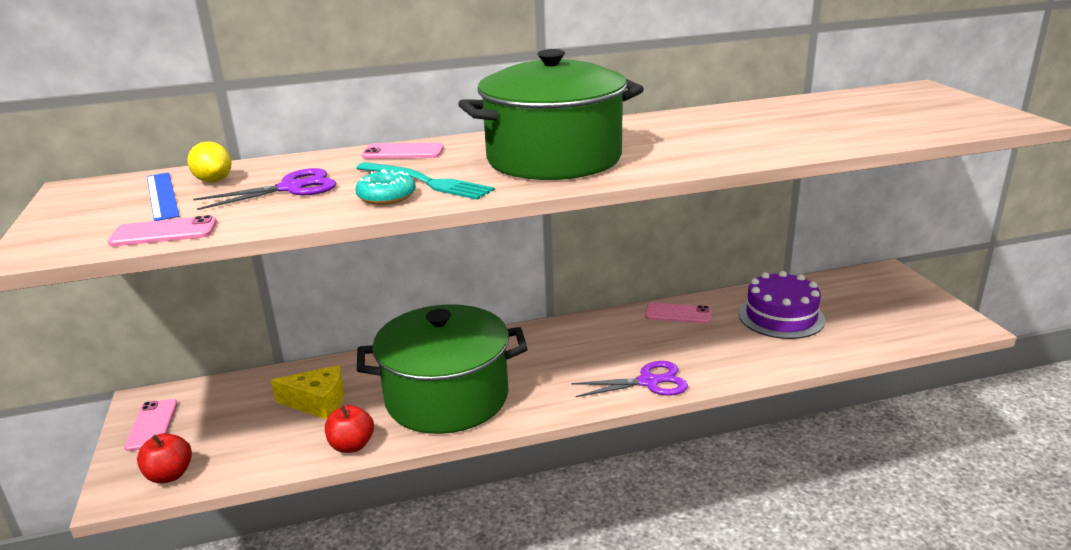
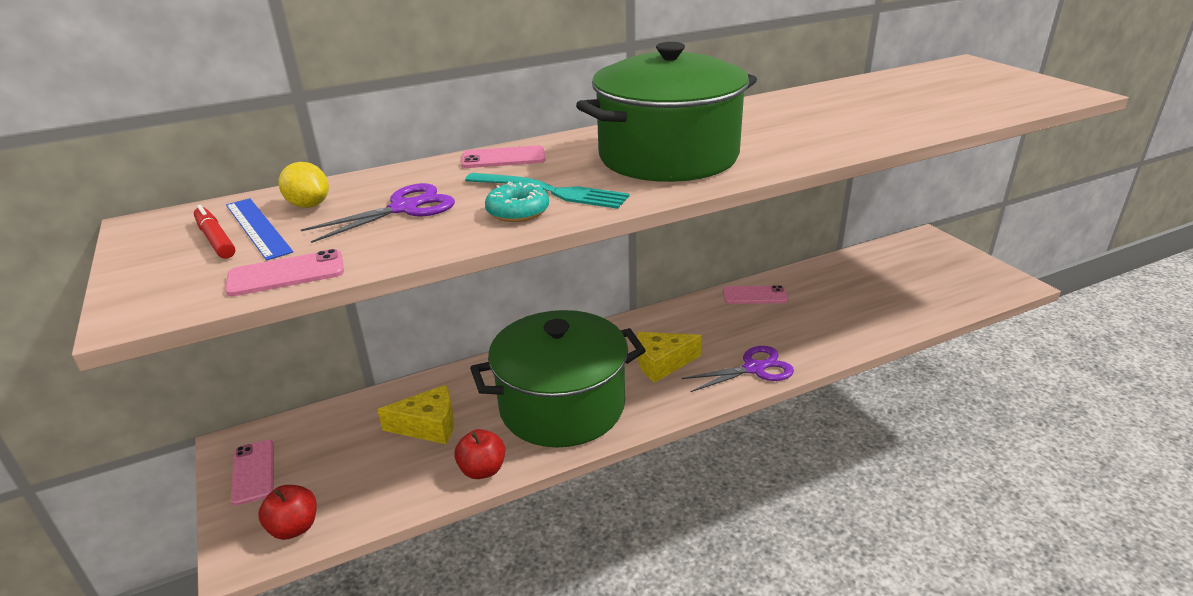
camera: 10 degrees left, 5 degrees up
purple cake [738,271,825,339] -> none
none -> red marker [194,205,235,259]
none -> yellow cheese [637,332,702,383]

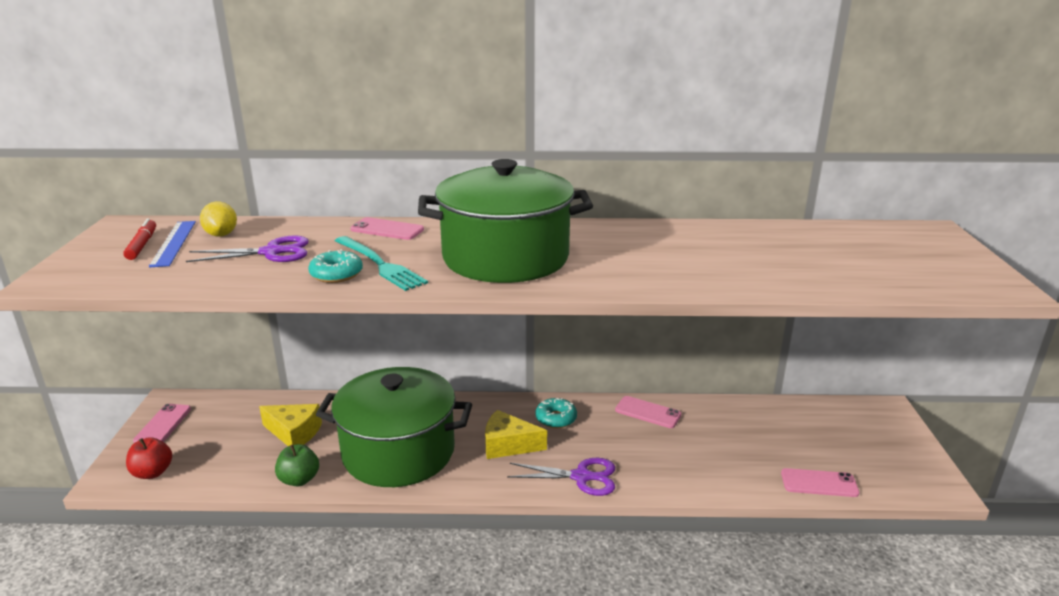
camera: 25 degrees right, 5 degrees down
pink phone [225,249,344,296] -> pink phone moved to [781,468,860,497]
red apple [454,429,505,479] -> green apple [275,444,319,486]
none -> turquoise donut [535,398,577,428]

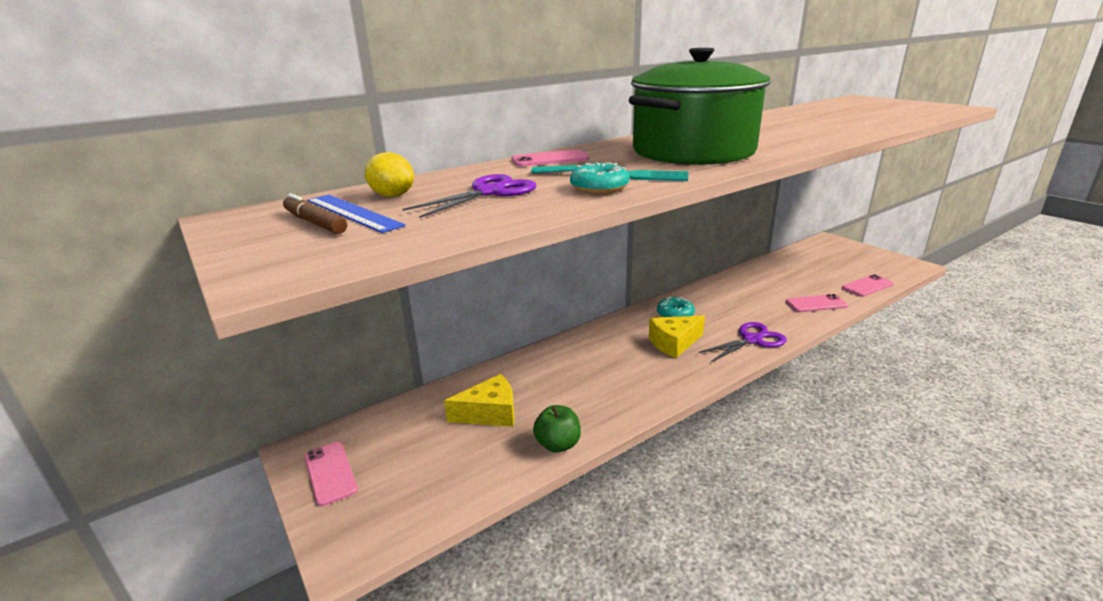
camera: 35 degrees left, 0 degrees up
red marker [123,218,156,260] -> brown marker [283,193,347,234]
red apple [126,437,172,479] -> none
green pot [316,367,472,487] -> none
pink phone [615,396,682,428] -> pink phone moved to [786,294,848,312]

